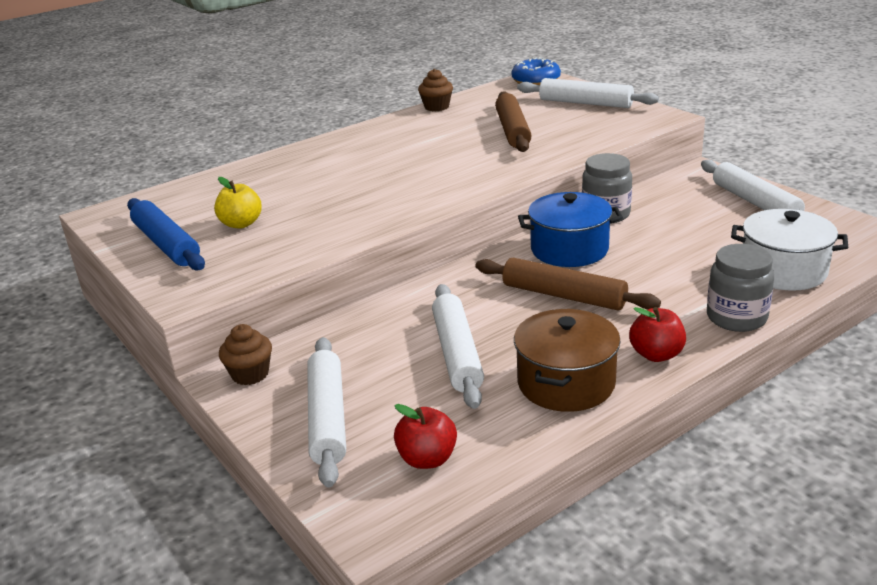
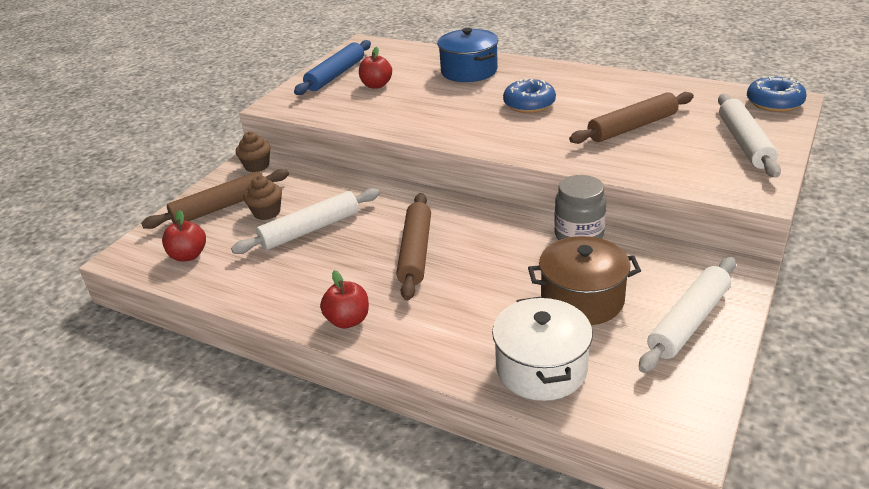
camera: 65 degrees right, 5 degrees up
yellow apple [214,177,262,229] -> red apple [359,47,392,89]
white rolling pin [307,337,346,488] -> brown rolling pin [141,169,289,229]
brown cupcake [418,69,453,111] -> brown cupcake moved to [243,176,282,220]
brown pot [514,309,621,412] -> brown pot moved to [528,236,641,325]
blue pot [518,192,623,267] -> blue pot moved to [437,28,498,82]
grey jar [707,244,774,332] -> none
none -> blue donut [503,78,556,113]

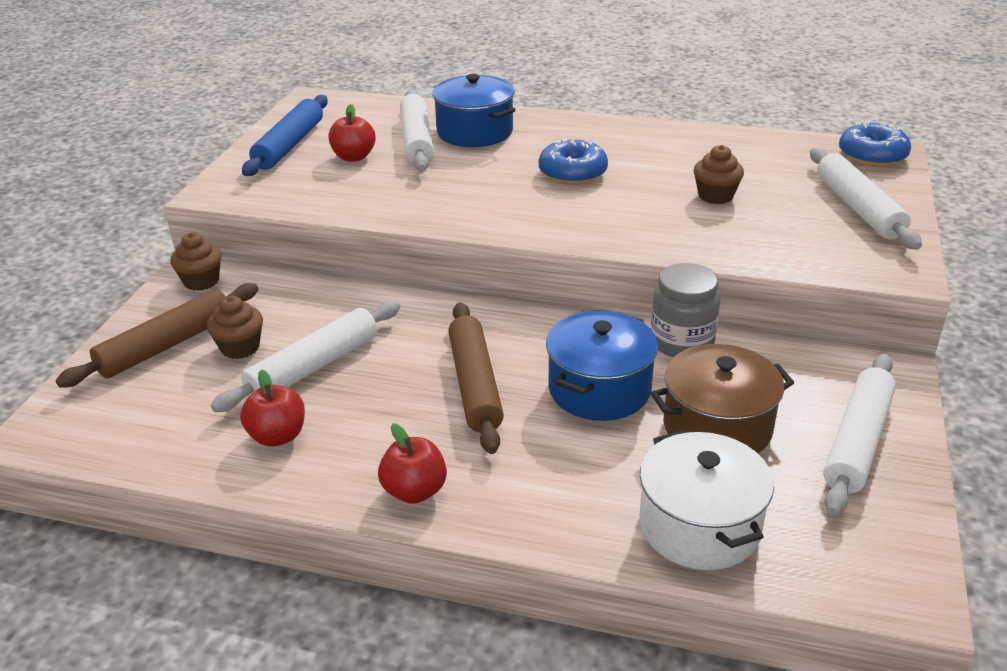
camera: 15 degrees left, 0 degrees up
red apple [162,210,206,262] -> red apple moved to [240,370,305,447]
brown rolling pin [569,92,694,144] -> brown cupcake [694,145,744,204]
none -> white rolling pin [400,90,434,171]
none -> blue pot [546,311,658,421]

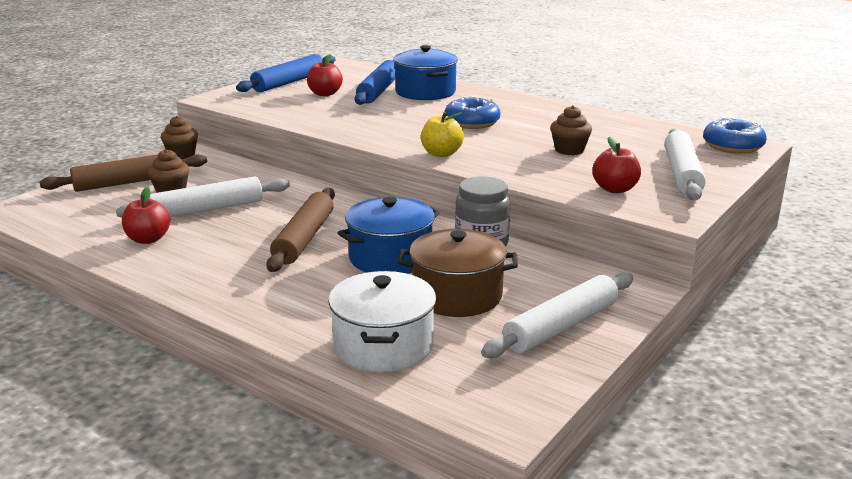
camera: 20 degrees right, 10 degrees down
red apple [378,423,447,504] -> red apple moved to [592,136,641,193]
white rolling pin [400,90,434,171] -> blue rolling pin [354,60,395,105]
none -> yellow apple [421,112,464,157]

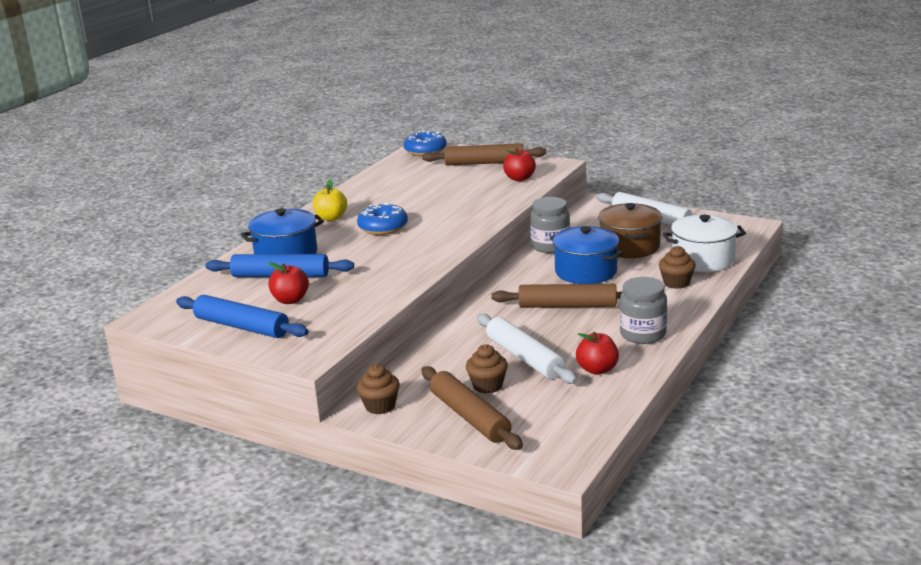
camera: 95 degrees left, 0 degrees up
yellow apple [421,112,464,157] -> yellow apple moved to [313,180,347,221]
brown cupcake [550,105,592,155] -> brown cupcake moved to [659,246,696,289]
white rolling pin [664,128,706,200] -> brown rolling pin [422,143,546,166]
none -> grey jar [620,277,667,344]

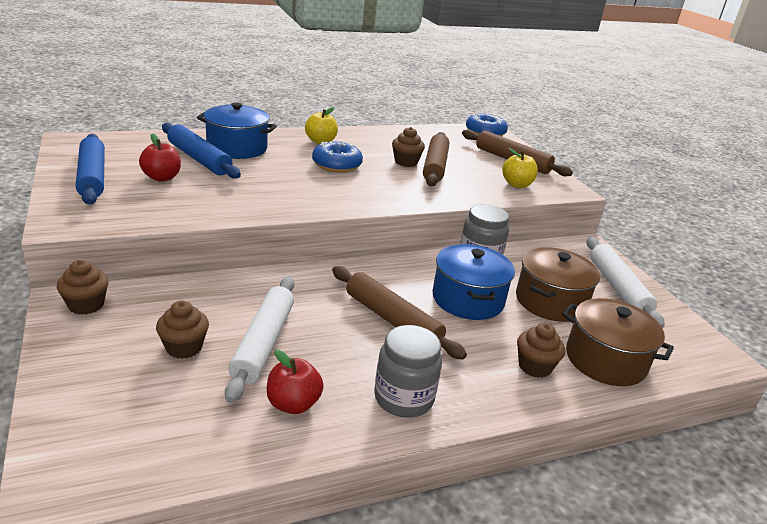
camera: 35 degrees right, 5 degrees up
brown rolling pin [421,366,523,450] -> brown rolling pin moved to [423,132,449,186]
red apple [503,148,536,181] -> yellow apple [502,148,538,188]
white pot [663,215,746,272] -> brown pot [562,298,674,386]
none -> brown cupcake [392,127,425,167]

